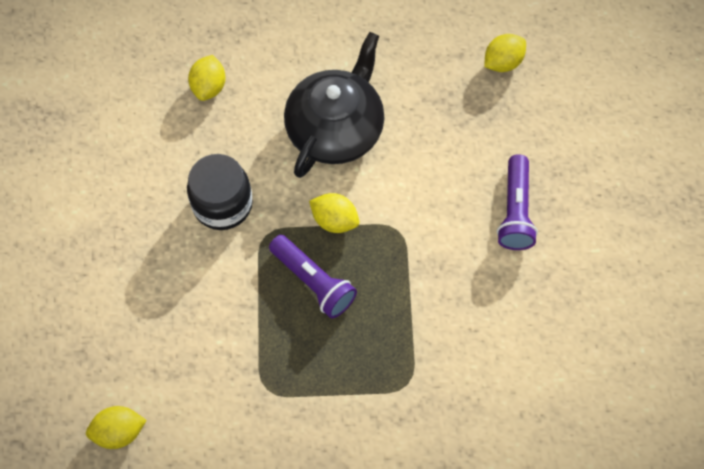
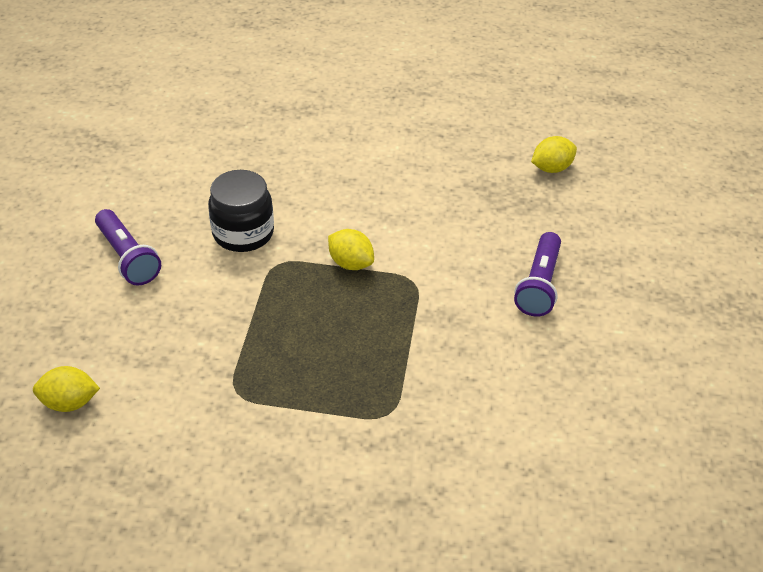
camera: 10 degrees right, 20 degrees down
yellow lemon [188,55,226,101] -> none
purple flashlight [269,235,357,319] -> purple flashlight moved to [95,209,161,286]
black teapot [284,32,385,178] -> none

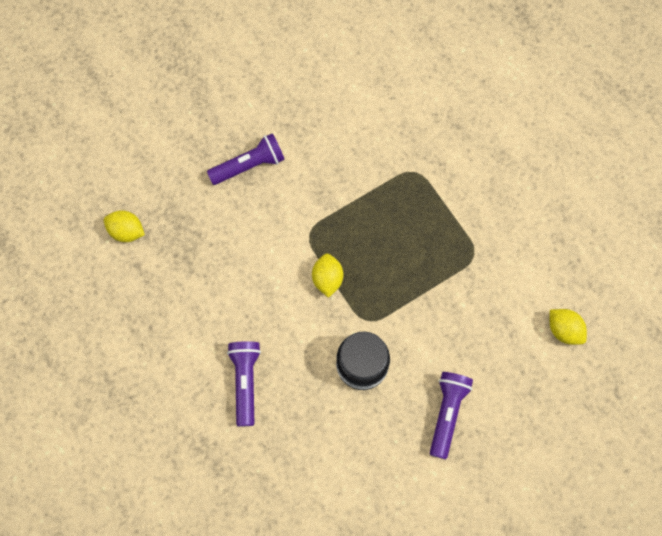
camera: 130 degrees left, 25 degrees up
none -> purple flashlight [227,341,261,426]

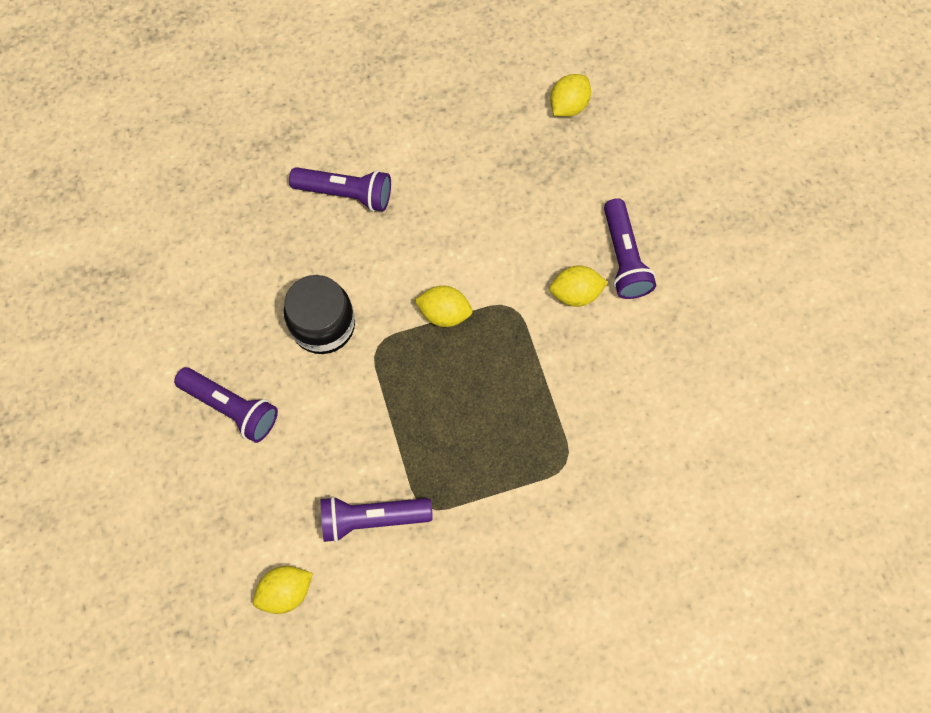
camera: 105 degrees right, 0 degrees up
none -> purple flashlight [320,496,433,542]
none -> yellow lemon [549,266,608,307]

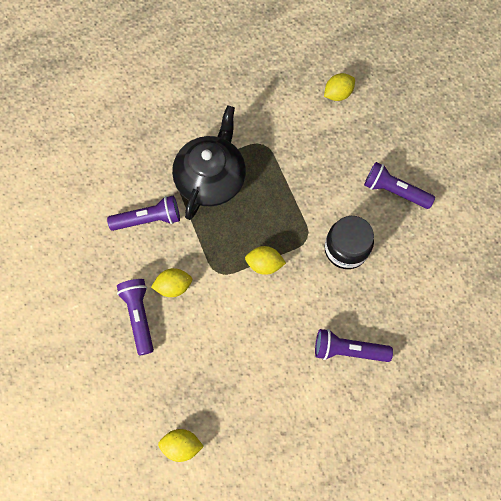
camera: 175 degrees right, 0 degrees up
purple flashlight [320,496,433,542] -> purple flashlight moved to [107,195,180,231]
yellow lemon [550,74,591,117] -> yellow lemon turned 60 degrees clockwise [158,429,204,462]
none -> black teapot [172,105,246,220]

